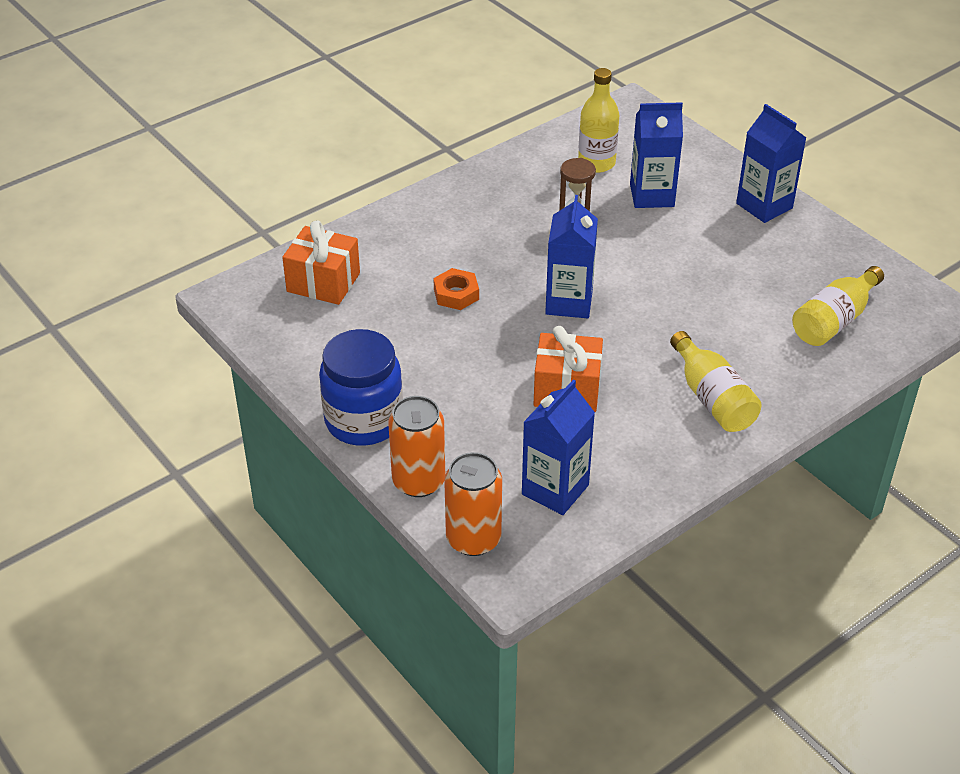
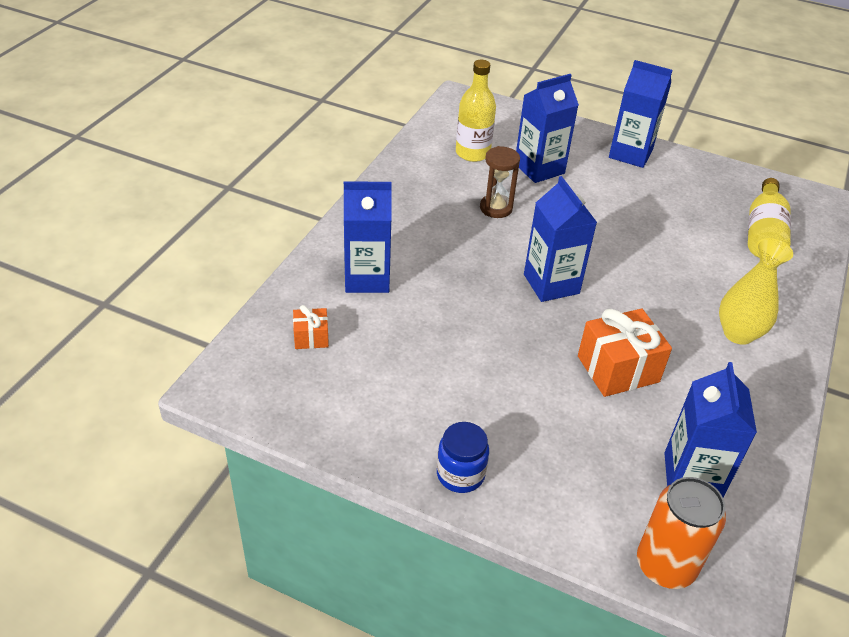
camera: 30 degrees left, 0 degrees up
orange gift [282,220,360,305] -> orange gift [293,305,329,349], size x0.53
blue jar [319,329,403,446] -> blue jar [437,422,489,493], size x0.55
orange can [388,396,445,497] -> none
orange nut [433,268,479,310] -> none
yellow bottle [670,331,762,432] -> yellow vase [719,238,793,345]
none -> blue carton [344,181,392,293]

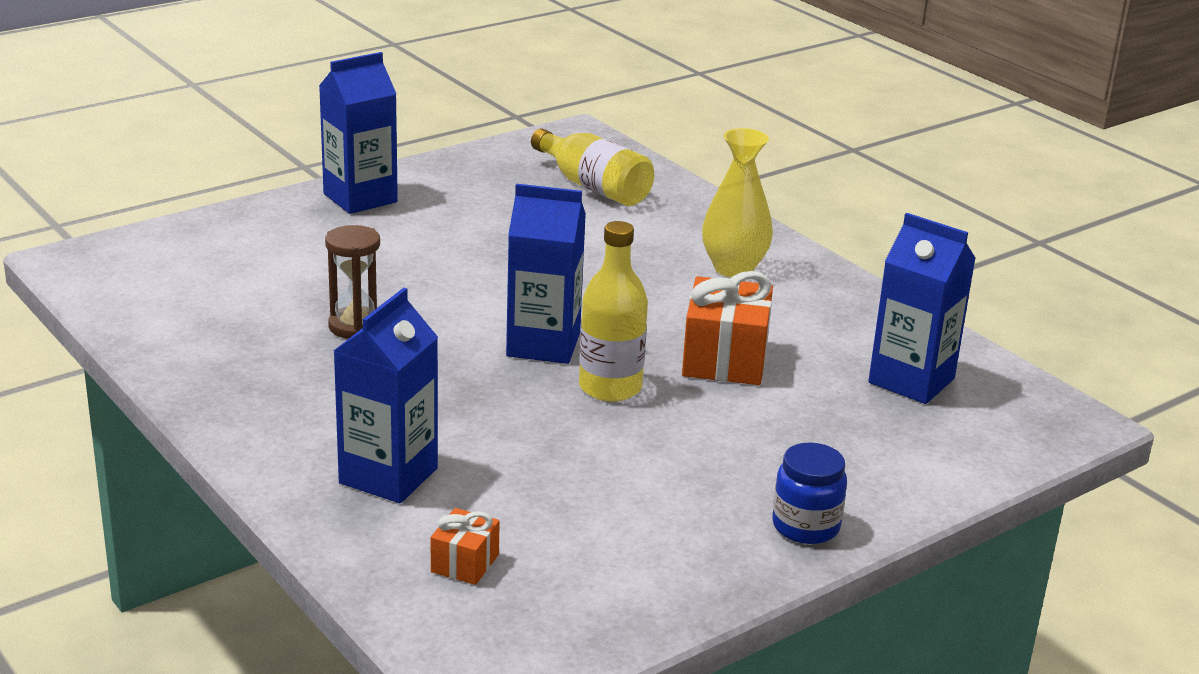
camera: 60 degrees left, 15 degrees down
yellow bottle [456,60,496,162] -> yellow bottle moved to [579,221,648,402]
blue carton [516,74,579,183] -> none
orange can [637,477,726,589] -> none

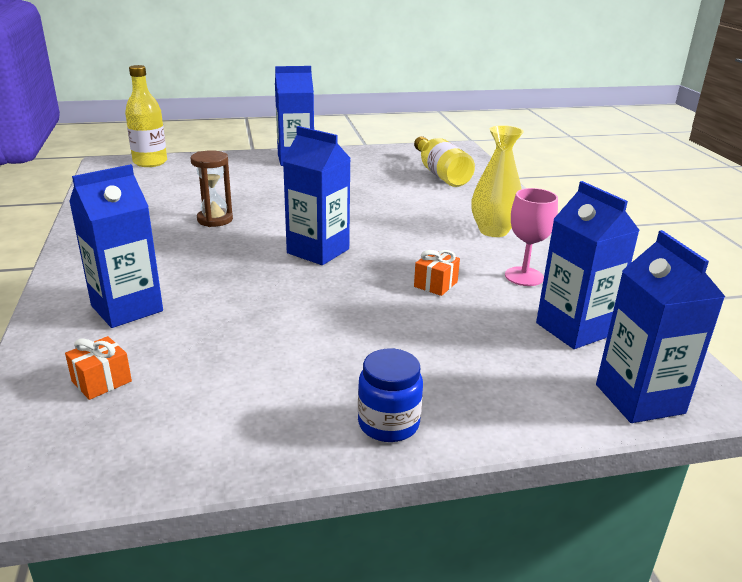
camera: 25 degrees right, 0 degrees up
yellow bottle [579,221,648,402] -> yellow bottle moved to [125,65,167,167]
orange gift [682,271,773,385] -> orange gift [414,250,460,296], size x0.53
none -> pink goblet [505,188,558,286]
none -> blue carton [596,230,725,423]

